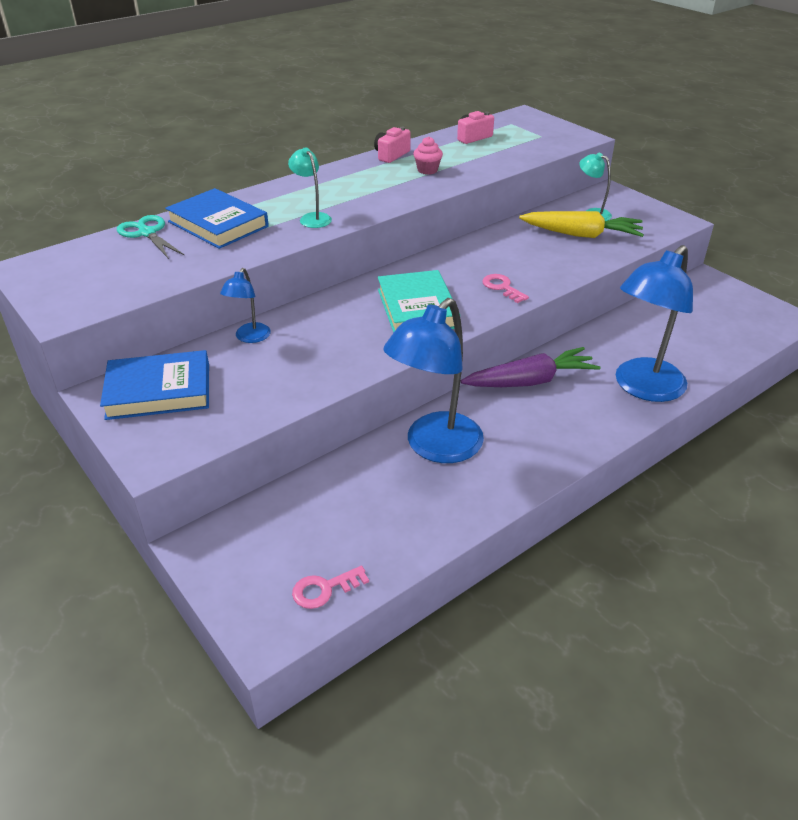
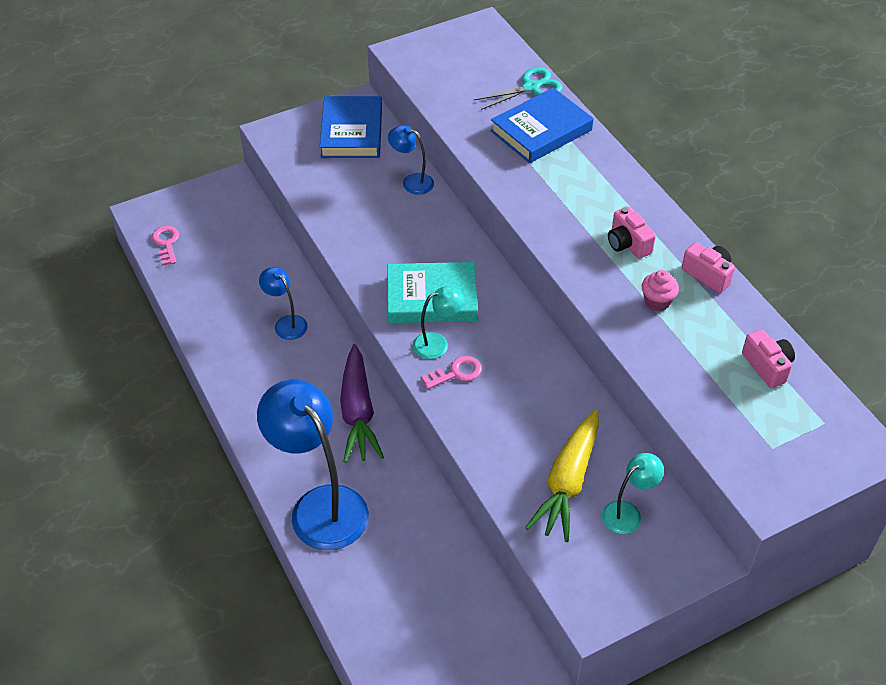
camera: 100 degrees right, 10 degrees up
turquoise lamp [288,147,332,228] -> turquoise lamp moved to [413,286,464,359]
blue lamp [383,298,484,463] -> blue lamp [259,267,308,340], size x0.48
none -> pink camera [608,206,656,259]

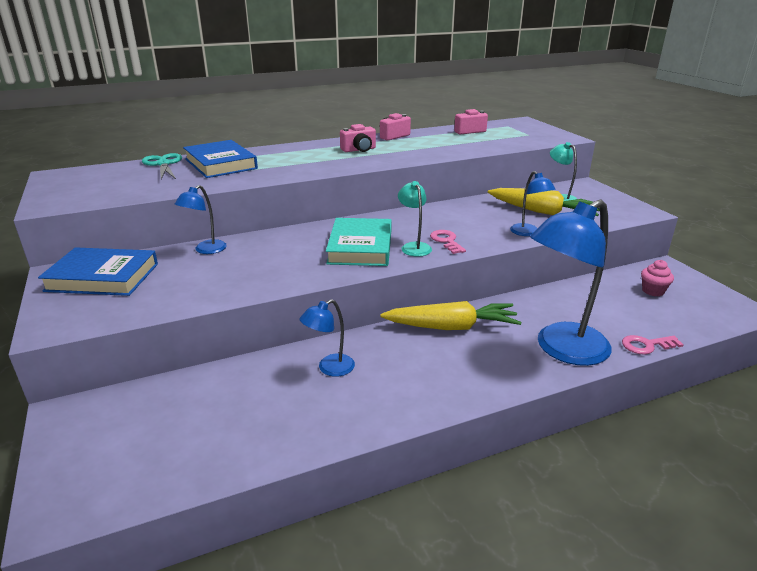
camera: 85 degrees left, 20 degrees down
pink key [152,226,179,266] -> pink key moved to [622,335,684,354]
purple carrot [340,344,384,463] -> yellow carrot [380,301,521,330]
pink cupcake [642,270,679,311] -> pink cupcake moved to [641,260,674,297]
none -> blue lamp [510,171,556,236]

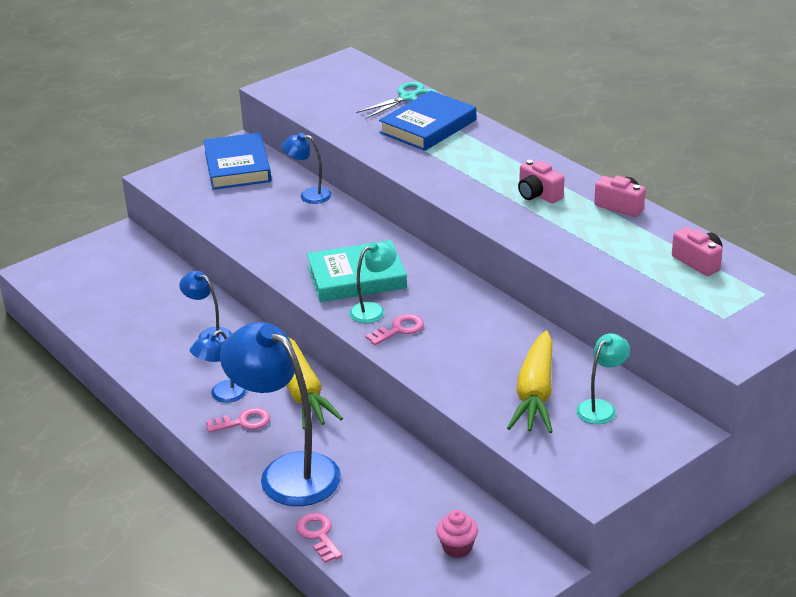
camera: 75 degrees right, 5 degrees up
blue lamp [510,171,556,236] -> blue lamp moved to [190,330,247,403]
none -> pink key [206,408,270,433]

